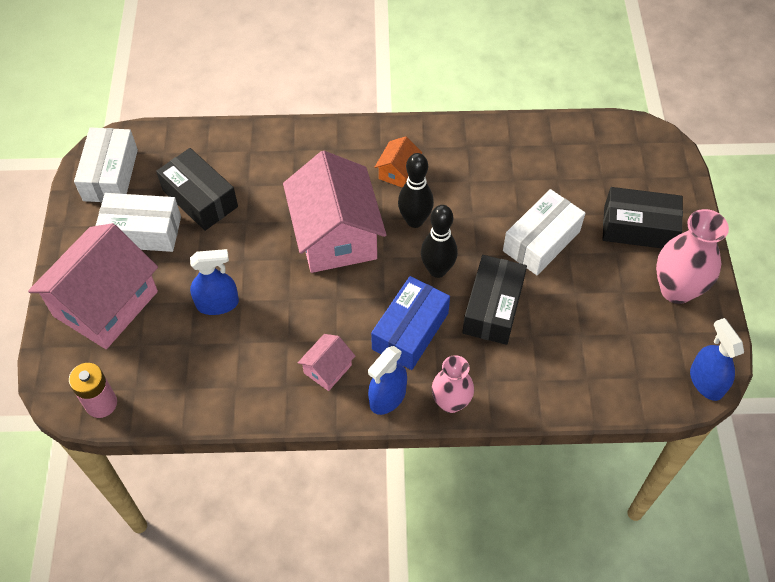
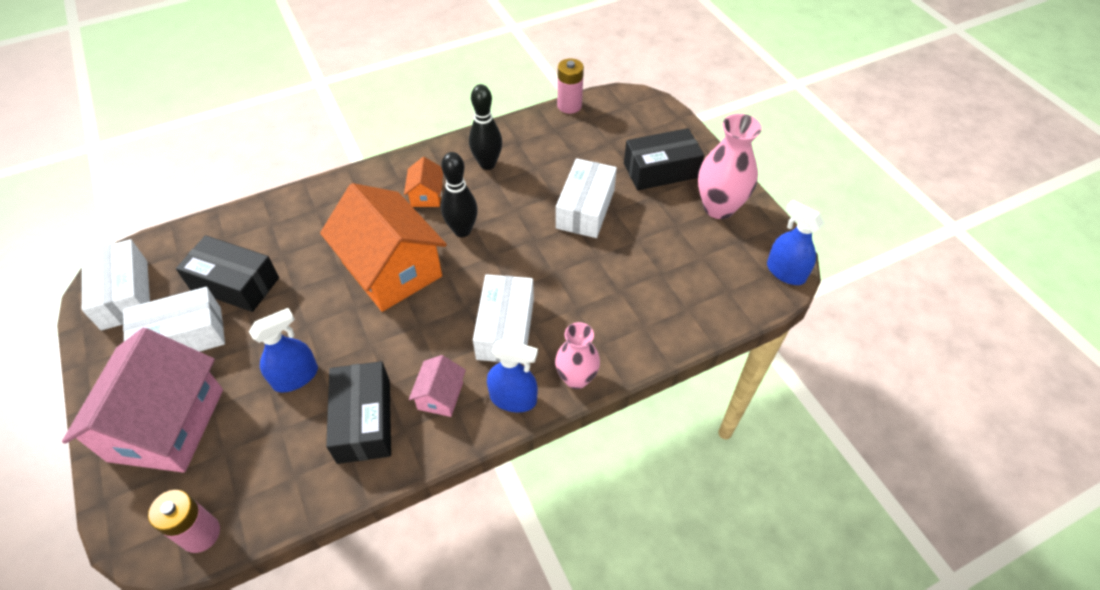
camera: 25 degrees left, 5 degrees down
pink house [283,151,386,273] -> orange house [320,183,447,312]
blue spray bottle [368,346,407,415] -> blue spray bottle turned 90 degrees counterclockwise [487,339,538,413]
blue box [371,276,450,370] -> white box [473,274,534,364]
black bowling pin [421,205,458,278] -> black bowling pin moved to [469,84,502,170]
black box [462,255,527,345] -> black box moved to [326,361,391,464]
none -> pink battery [557,58,584,114]

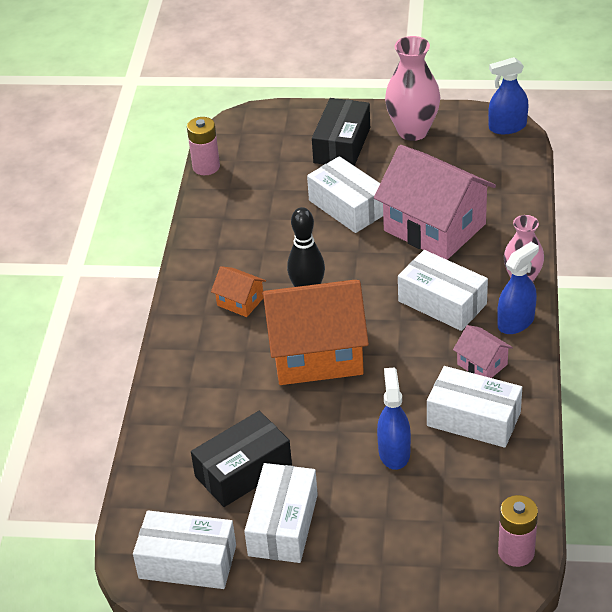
camera: 55 degrees left, 10 degrees down
pink house [62,328,223,473] -> pink house moved to [374,145,496,260]
black box [326,361,391,464] -> white box [427,366,522,448]
black bowling pin [469,84,502,170] -> none

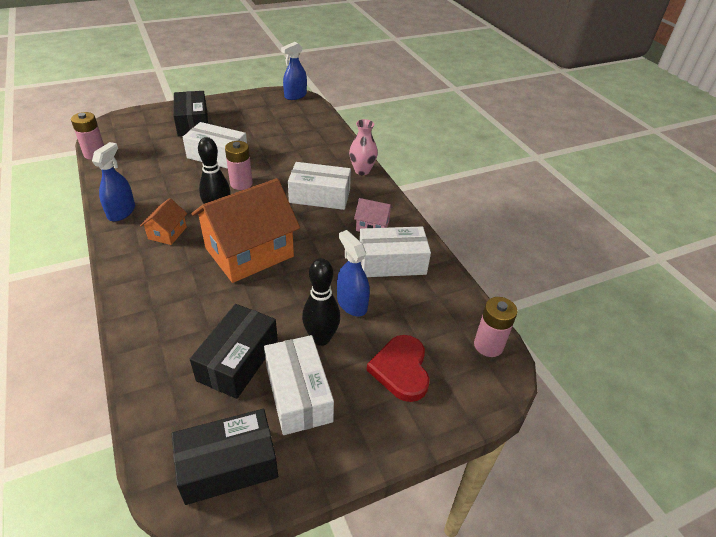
camera: 35 degrees left, 0 degrees up
white box [133,510,236,589] -> black box [172,409,278,505]
orange house [211,266,266,317] -> orange house turned 75 degrees counterclockwise [140,198,187,245]
pink house [374,145,496,260] -> none
pink vase [385,36,441,141] -> none
blue spray bottle [497,242,539,334] -> blue spray bottle moved to [92,142,135,222]
none -> pink battery [225,141,253,190]
none -> black bowling pin [302,258,340,346]
none -> red heart [367,335,430,402]

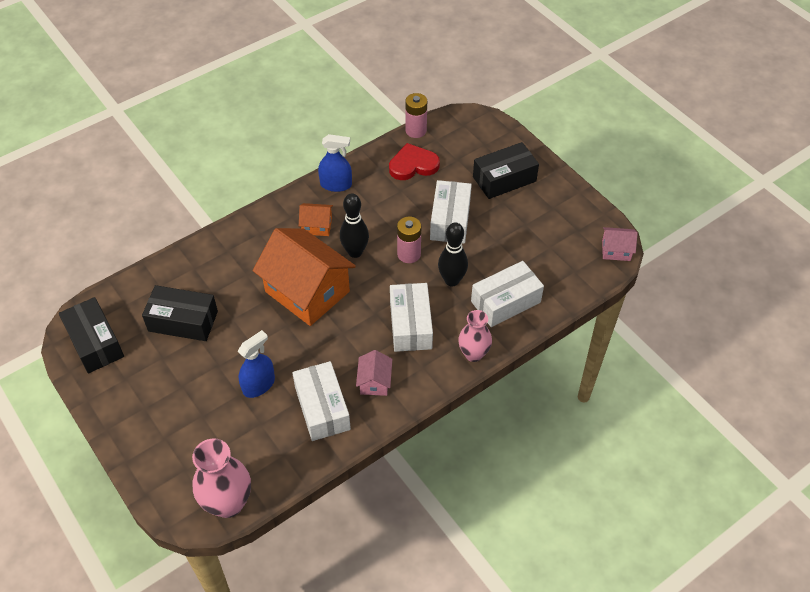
camera: 80 degrees right, 10 degrees up
white box [264,335,334,435] -> white box moved to [471,261,544,327]
blue spray bottle [281,42,307,100] -> pink house [602,227,638,261]
black bowling pin [302,258,340,346] -> black bowling pin moved to [438,223,468,286]
red heart [367,335,430,402] -> red heart moved to [389,143,440,180]
pink battery [474,297,517,357] -> pink vase [192,438,251,518]

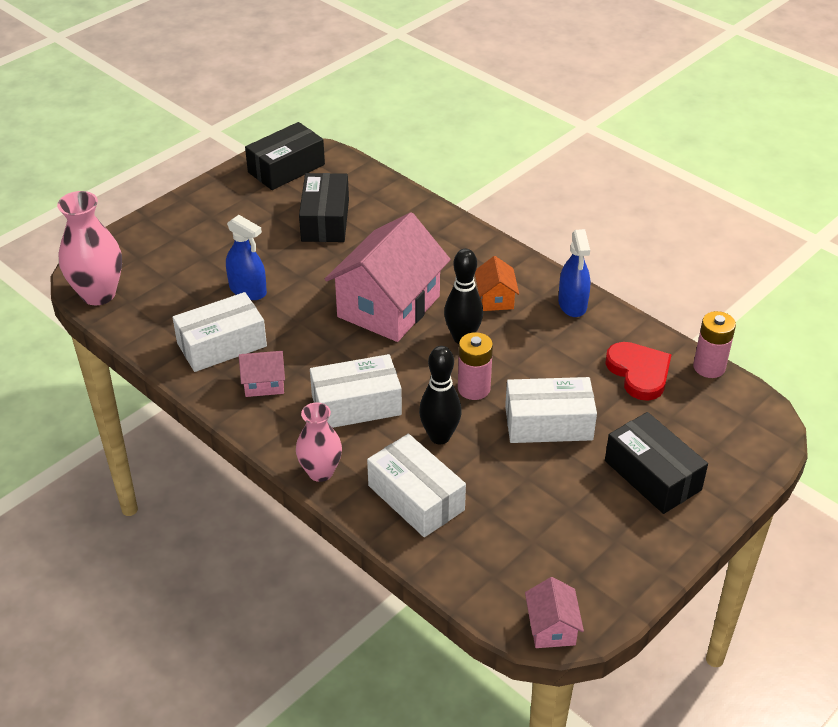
camera: 80 degrees right, 10 degrees down
orange house [253,228,356,326] -> pink house [325,212,451,342]

